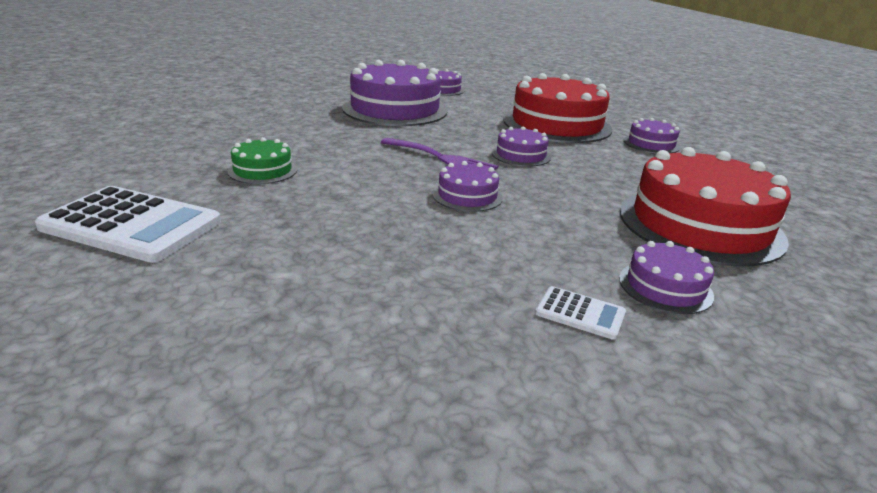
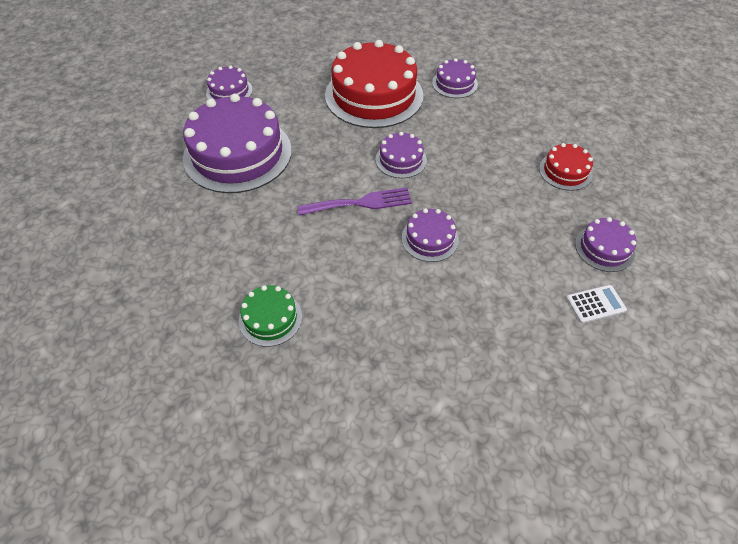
camera: 40 degrees left, 25 degrees up
white calculator [35,186,221,263] -> none
red cake [620,147,791,267] -> red cake [539,143,593,191], size x0.47

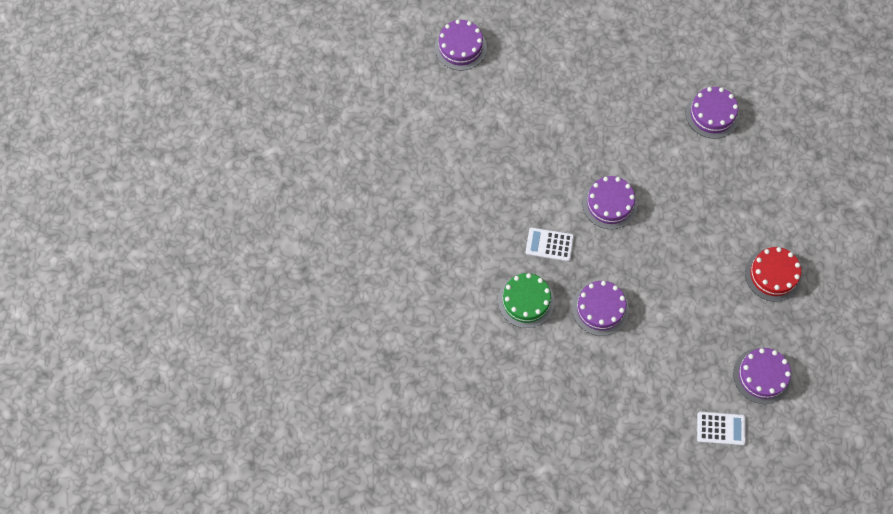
camera: 20 degrees right, 15 degrees up
purple cake [183,94,292,193] -> none
green cake [239,285,302,347] -> green cake moved to [498,273,554,328]
purple fork [297,187,412,216] -> white calculator [525,228,574,262]
red cake [325,40,423,128] -> none

